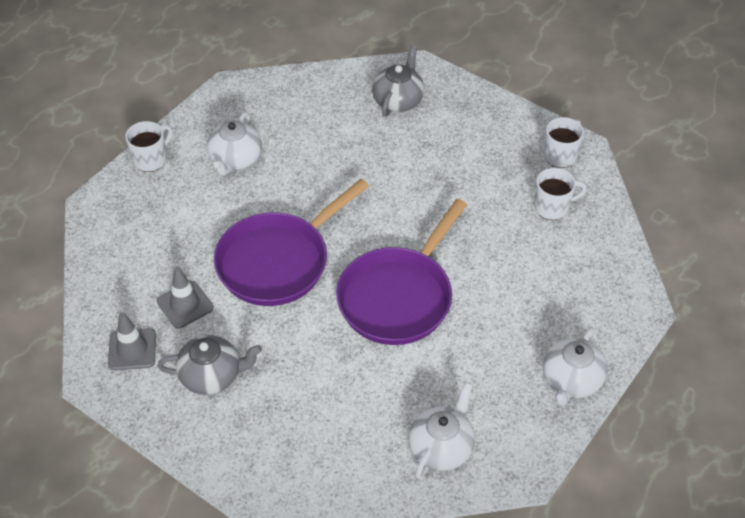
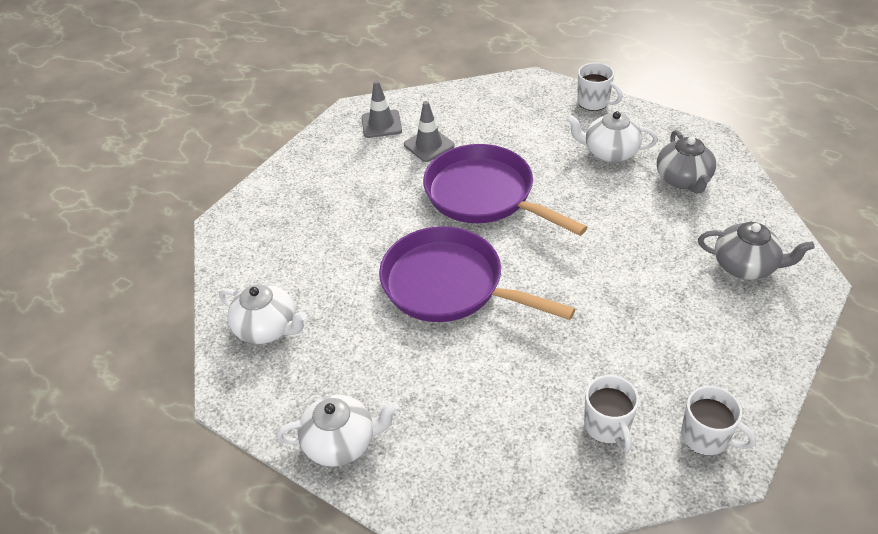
camera: 90 degrees right, 5 degrees down
grey teapot [158,335,262,395] -> grey teapot moved to [657,130,716,194]
white teapot [543,327,607,406] -> white teapot turned 150 degrees clockwise [277,395,399,467]

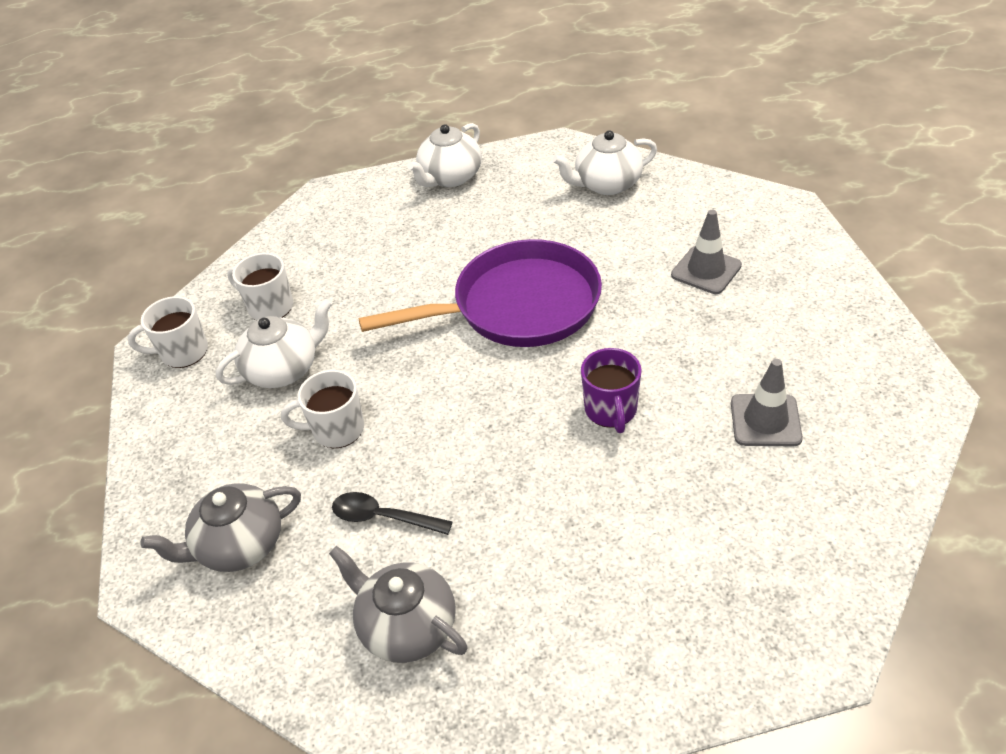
camera: 135 degrees right, 0 degrees up
grey traffic cone [362,81,402,138] -> grey traffic cone moved to [671,210,742,294]
purple pan [423,144,588,236] -> purple mug [581,348,642,433]
white teapot [566,111,658,162] -> white teapot moved to [216,299,332,388]
white mug [577,63,623,111] -> white mug moved to [281,370,364,448]
none -> black spoon [332,492,453,535]

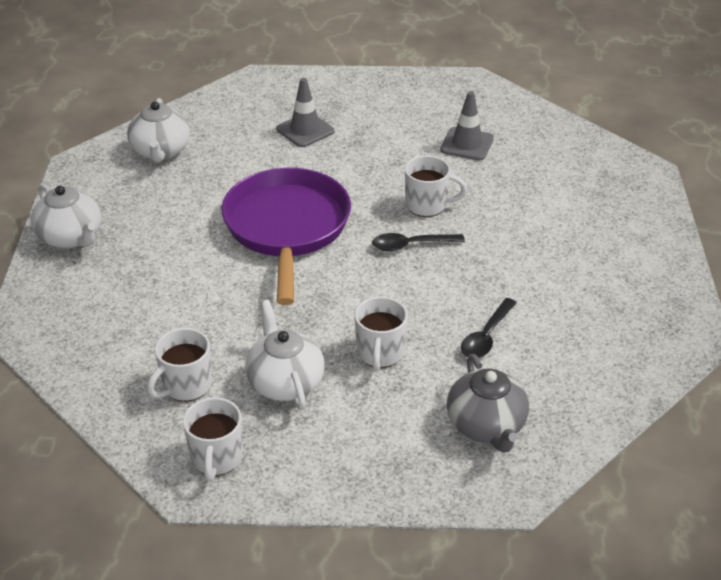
camera: 80 degrees left, 5 degrees down
grey teapot [329,546,467,663] -> none
purple mug [581,348,642,433] -> white mug [405,156,467,217]
none -> black spoon [372,233,465,251]

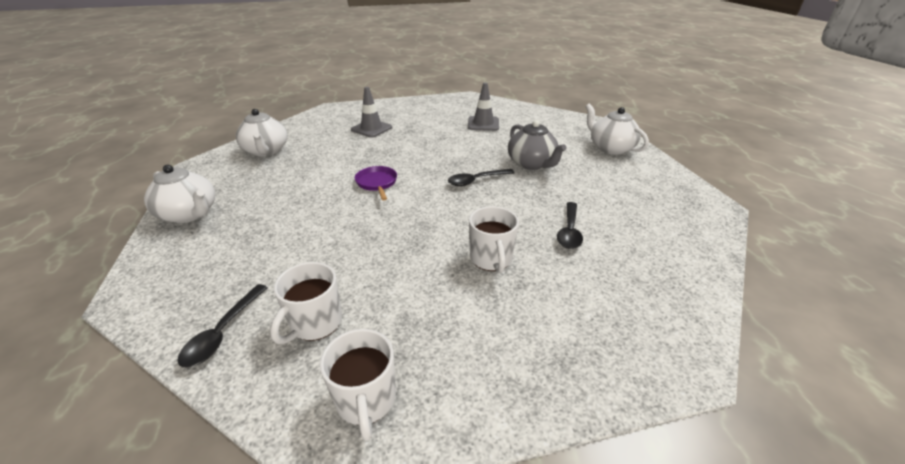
camera: 15 degrees left, 5 degrees down
purple pan [222,168,351,305] -> purple pan [355,166,397,200], size x0.41
white teapot [245,300,325,410] -> white teapot moved to [585,103,649,155]
white mug [405,156,467,217] -> none
grey teapot [447,354,529,453] -> grey teapot moved to [508,120,567,170]
none -> black spoon [177,284,268,367]

